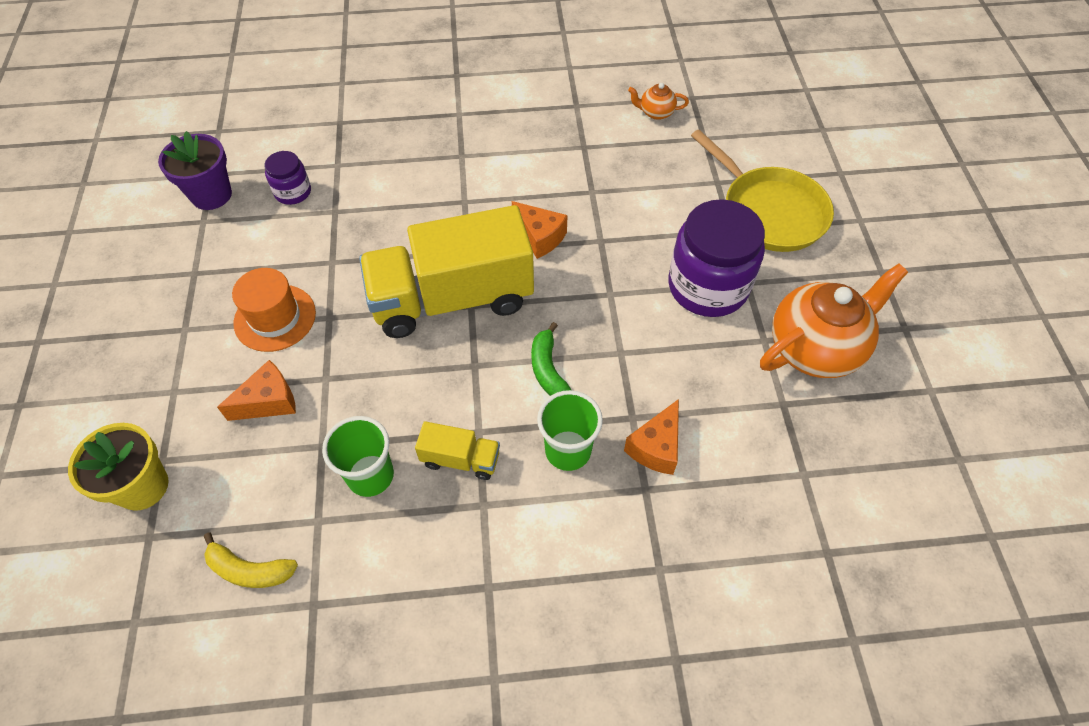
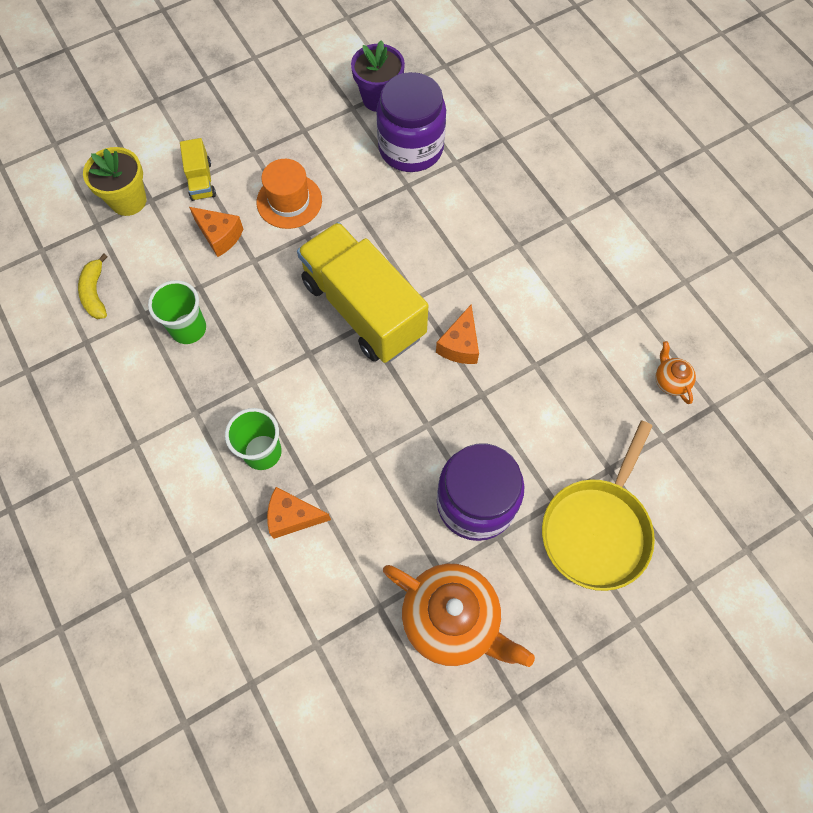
camera: 65 degrees right, 10 degrees up
purple jar [264,151,311,205] -> purple jar [376,72,446,172], size x2.01
yellow truck [415,421,500,480] -> yellow truck moved to [180,138,216,201]
green banana [531,322,571,396] -> none

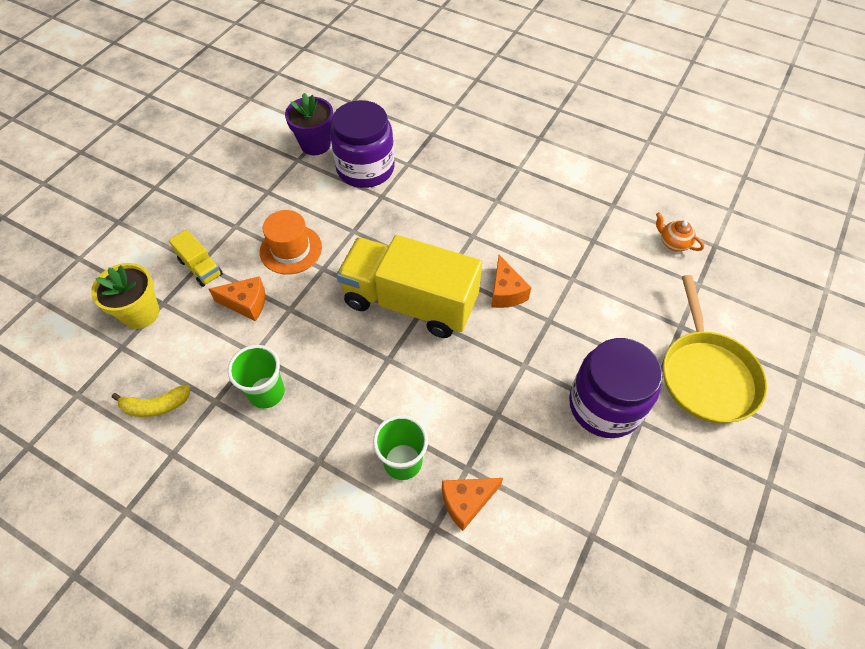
camera: 30 degrees left, 10 degrees down
yellow banana [78,254,108,319] -> yellow banana turned 60 degrees counterclockwise [112,385,190,417]
orange teapot [383,564,535,667] -> none

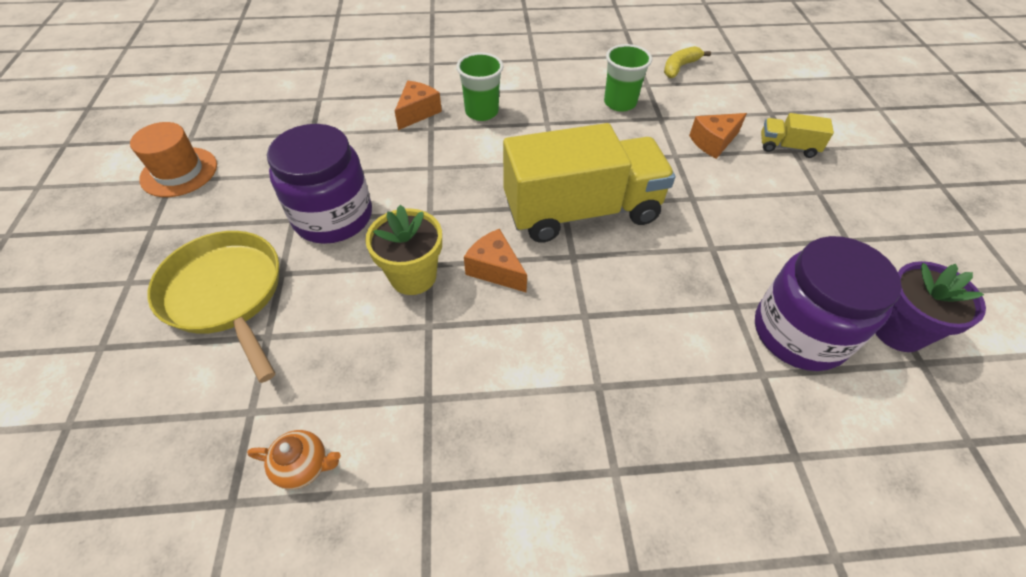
camera: 145 degrees right, 5 degrees down
yellow flower pot [91,263,159,329] -> yellow flower pot moved to [365,205,442,295]
orange hat [260,210,322,274] -> orange hat moved to [130,122,217,197]

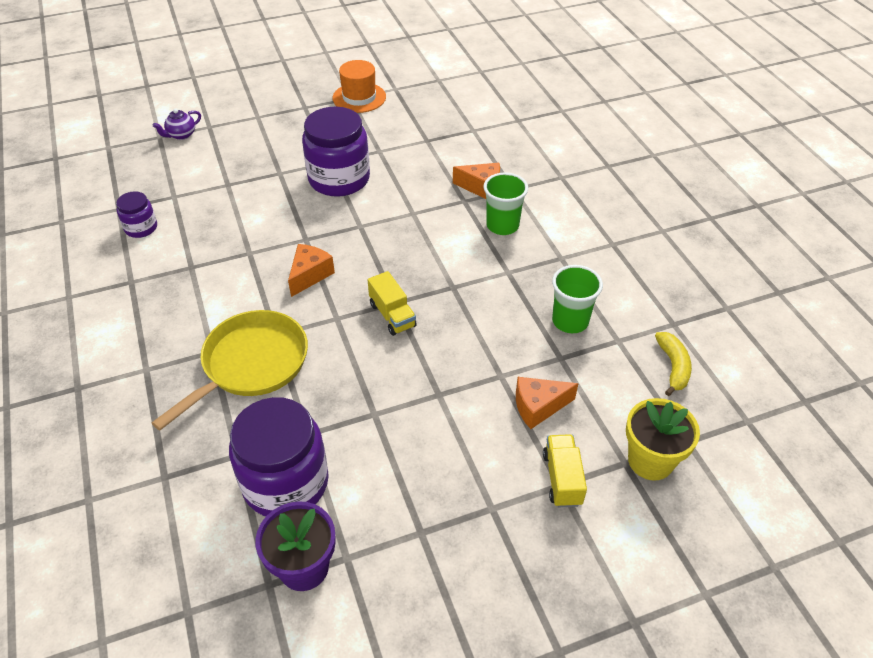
camera: 75 degrees right, 5 degrees down
yellow pan [147,231,279,383] -> yellow pan moved to [152,310,308,430]
orange teapot [247,430,341,489] -> purple jar [116,191,157,238]
yellow flower pot [365,205,442,295] -> yellow flower pot moved to [626,398,700,481]
yellow truck [503,123,675,243] -> yellow truck [368,271,417,336], size x0.43
yellow banana [664,46,711,78] -> yellow banana turned 60 degrees clockwise [655,332,692,396]
orange cheese [689,113,747,159] -> orange cheese turned 60 degrees counterclockwise [516,377,579,429]
none -> purple teapot [153,108,201,140]

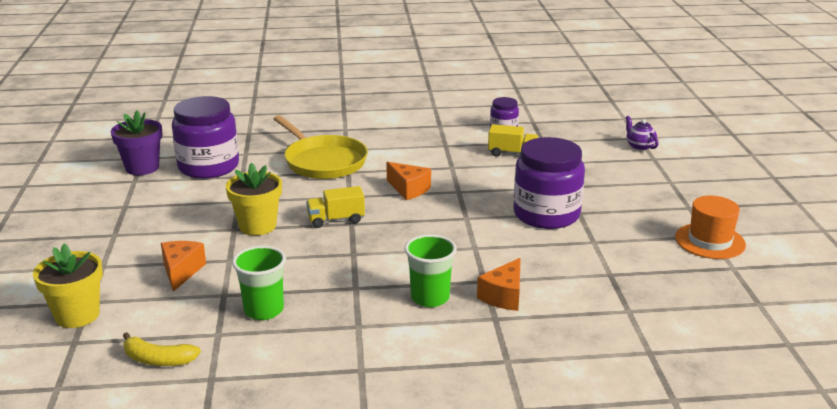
camera: 105 degrees right, 20 degrees down
yellow truck [543,434,587,507] -> yellow truck moved to [488,124,539,157]
none -> yellow flower pot [225,162,282,236]

